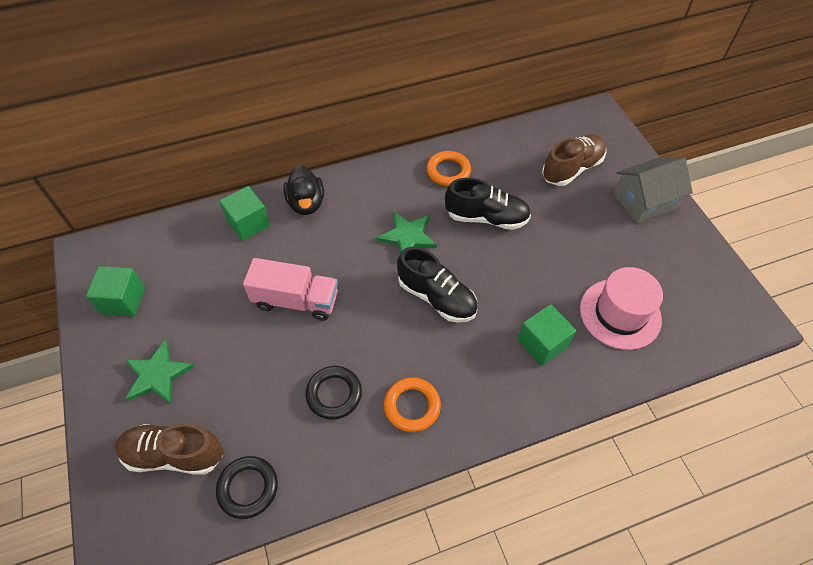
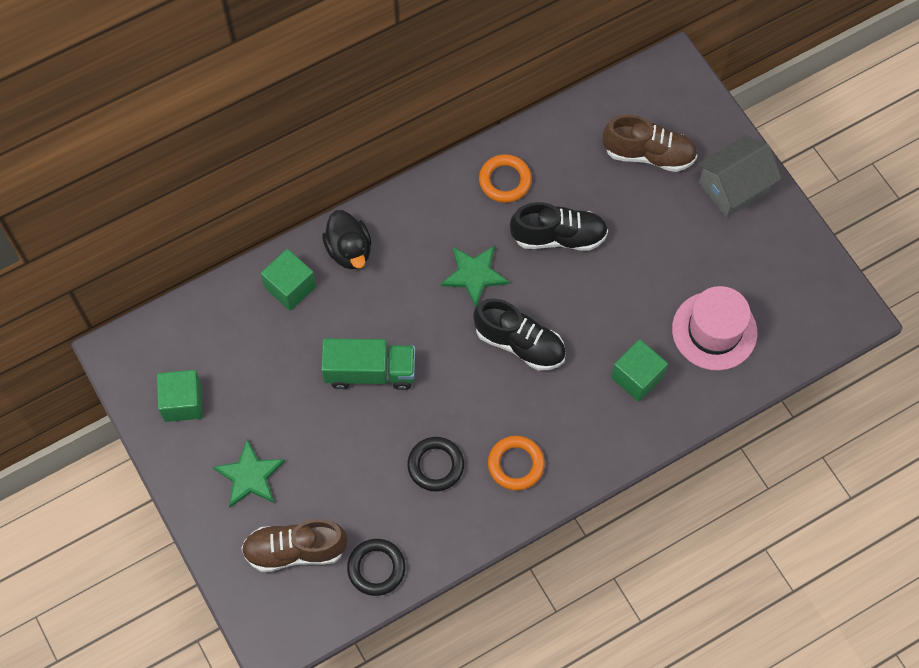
camera: 10 degrees left, 10 degrees up
pink truck [243,258,338,321] -> green truck [321,338,415,390]
brown shoe [542,134,607,186] -> brown shoe turned 60 degrees clockwise [603,115,697,172]

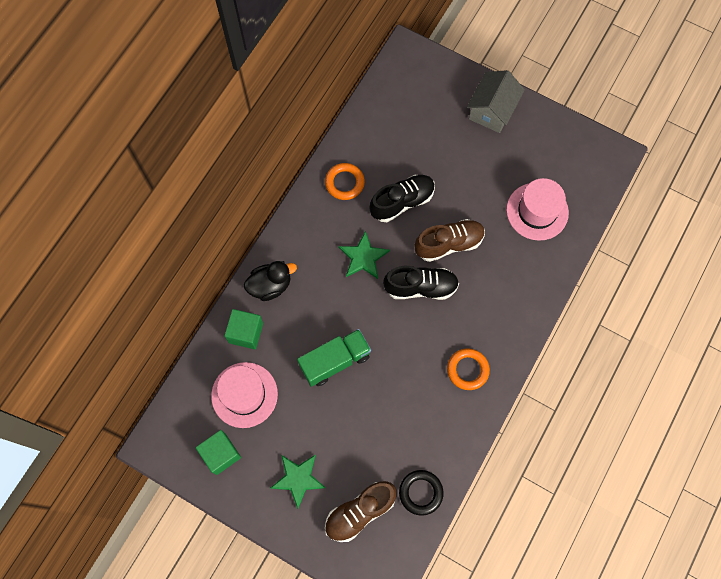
camera: 30 degrees left, 5 degrees up
black duck [322,210,371,270] -> black duck turned 60 degrees counterclockwise [244,261,297,301]
black ring [407,437,464,491] -> none
brown shoe [603,115,697,172] -> brown shoe moved to [415,219,485,262]
green cube [611,339,668,402] -> none
none -> pink hat [211,362,278,428]

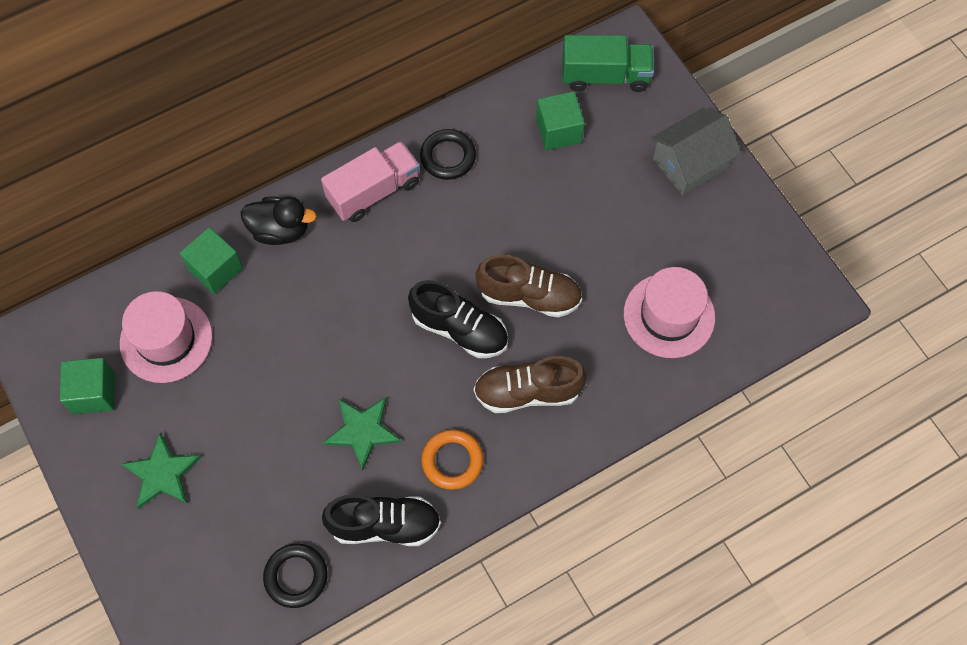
camera: 30 degrees right, 5 degrees down
green truck [297,329,371,387] -> green truck moved to [562,35,654,92]
orange ring [325,163,365,200] -> black ring [420,129,476,180]
brown shoe [325,481,397,542] -> brown shoe moved to [474,356,586,413]
green star [339,231,390,279] -> green star moved to [323,397,401,470]
black shoe [370,175,435,222] -> black shoe moved to [322,494,441,546]
none -> pink truck [321,141,420,222]
none -> green cube [536,91,585,150]

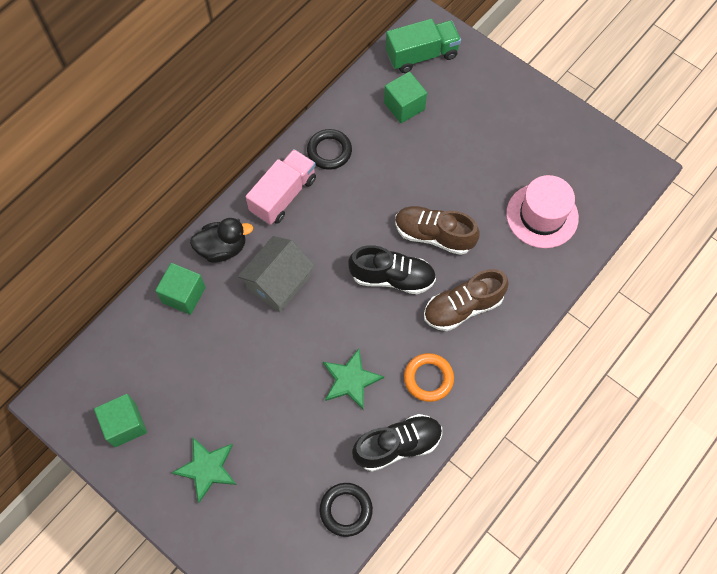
camera: 20 degrees left, 0 degrees up
pink hat [120,291,213,383] -> none
brown shoe [476,255,582,317] -> brown shoe turned 150 degrees counterclockwise [395,206,480,255]
grey house [651,108,741,195] -> grey house moved to [238,236,315,313]

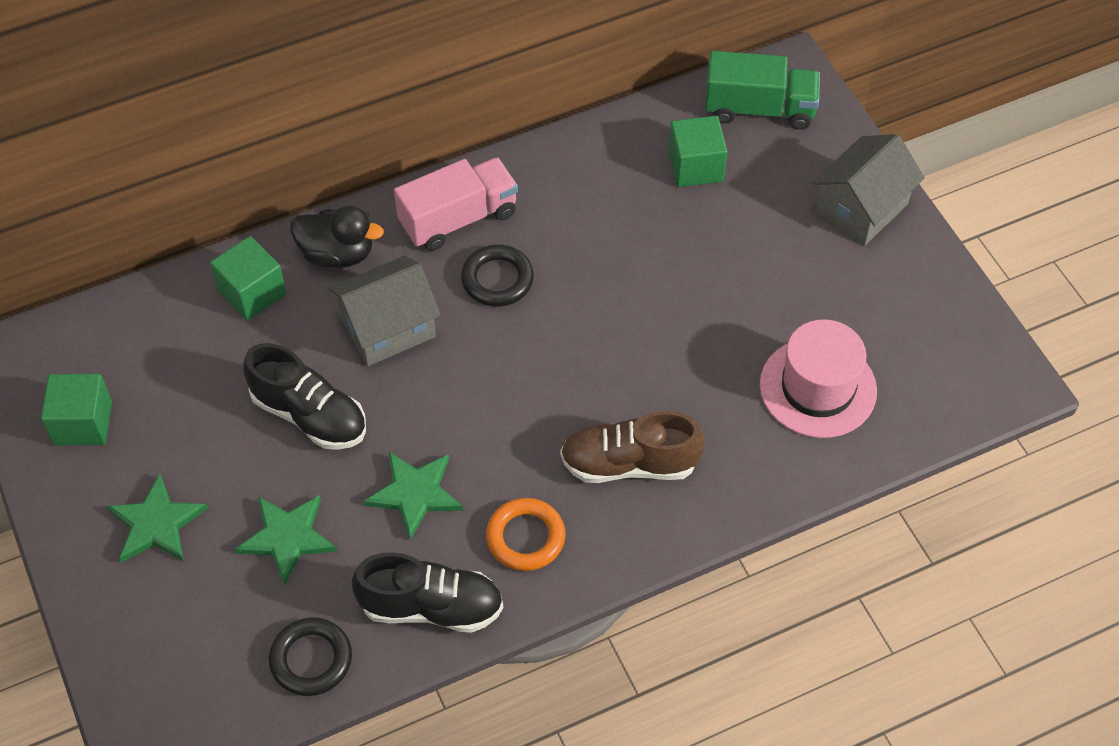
camera: 25 degrees right, 10 degrees down
black ring [307,129,352,170] -> black ring moved to [461,245,534,307]
black shoe [348,245,436,294] -> black shoe moved to [243,343,366,450]
brown shoe [395,206,480,255] -> none
none -> green star [235,495,337,586]
none -> grey house [812,134,925,246]

